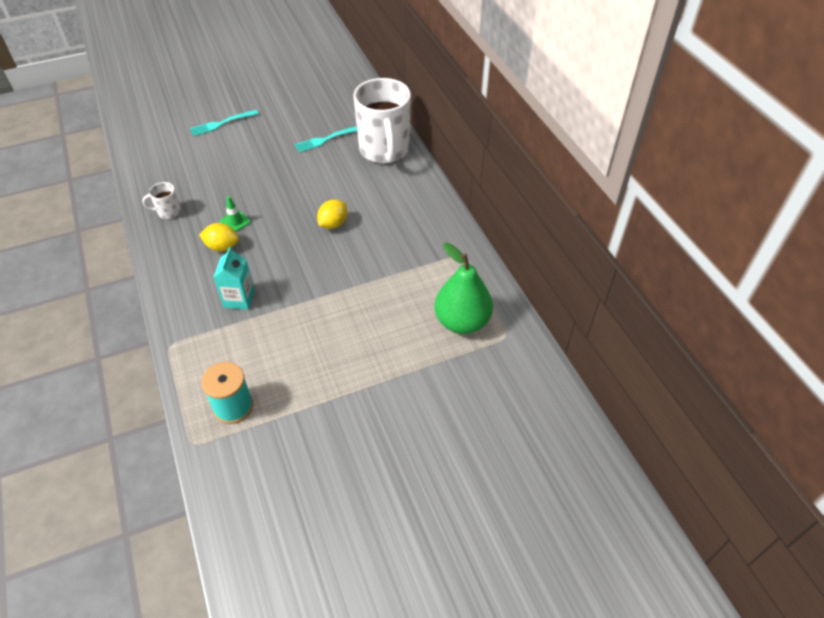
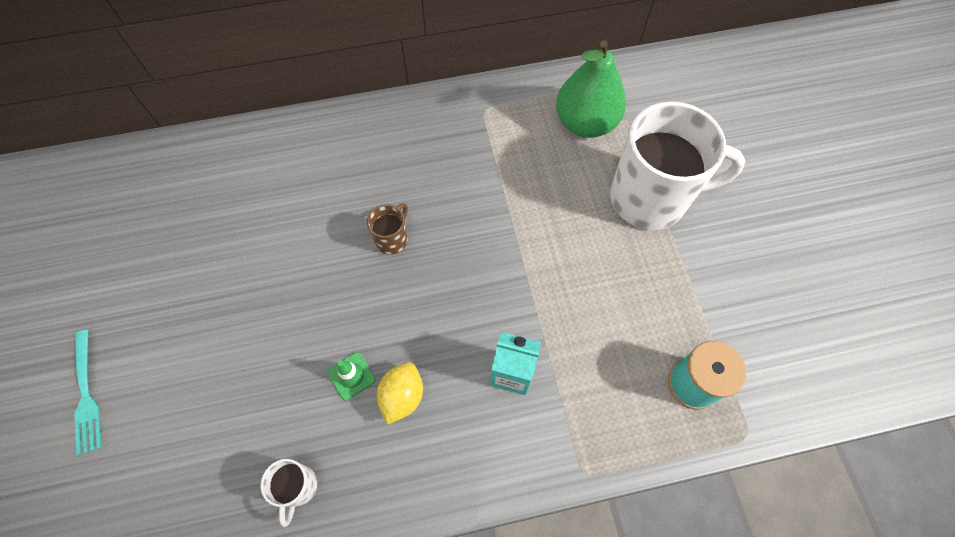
camera: 80 degrees left, 15 degrees up
turquoise fork [295,126,357,153] -> none
yellow lemon [317,200,347,229] -> brown mug [367,203,408,255]
white mug [353,78,411,164] -> white mug moved to [610,101,745,230]

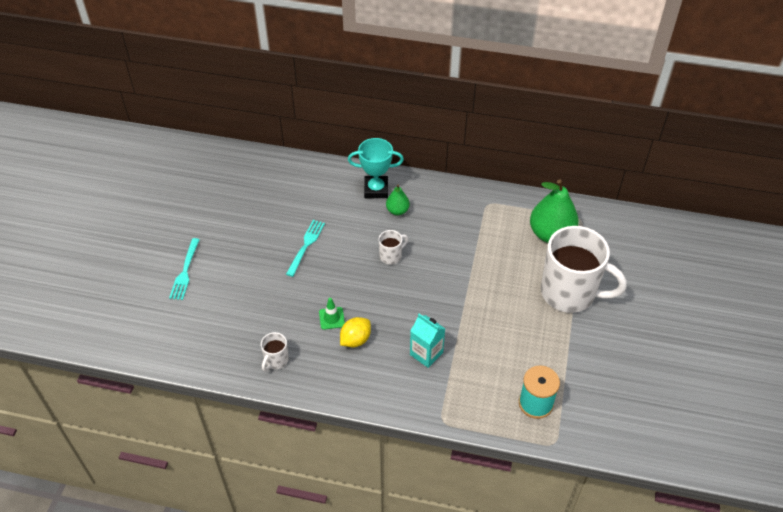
camera: 25 degrees right, 15 degrees down
brown mug [367,203,408,255] -> white mug [379,230,408,265]
none -> turquoise fork [286,220,325,277]
none -> turquoise trophy [348,138,404,198]
none -> green pear [386,185,410,215]

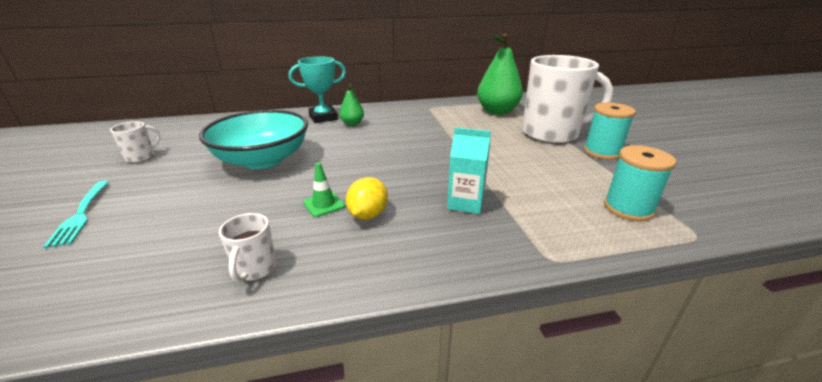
camera: 25 degrees left, 20 degrees down
turquoise fork [286,220,325,277] -> turquoise bowl [199,110,308,169]
white mug [379,230,408,265] -> white mug moved to [110,121,160,163]
none -> turquoise spool [584,102,636,160]

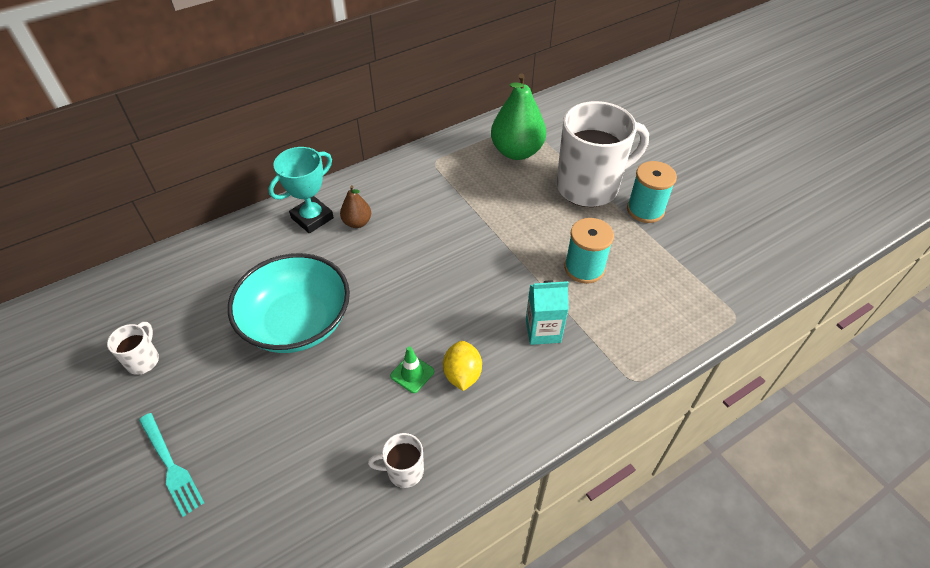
camera: 20 degrees left, 20 degrees up
white mug [219,213,277,283] -> white mug turned 105 degrees clockwise [368,433,424,488]
green pear [339,84,364,126] -> brown pear [340,185,371,228]
turquoise spool [604,145,676,221] -> turquoise spool moved to [564,218,614,284]

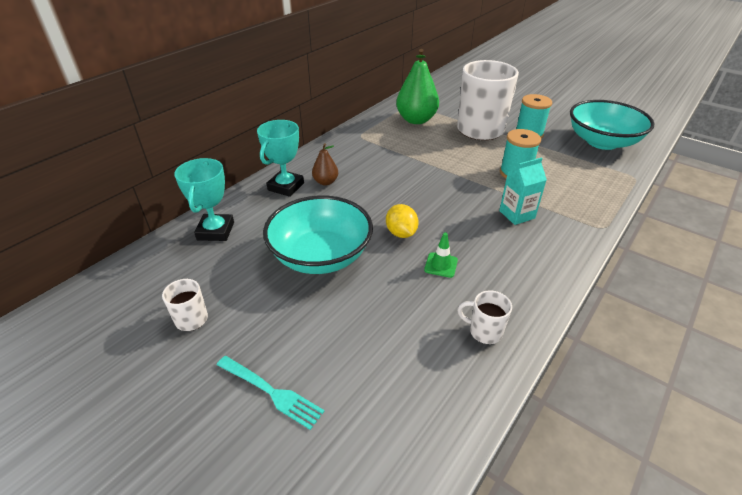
camera: 20 degrees left, 10 degrees down
white mug [368,433,424,488] -> white mug turned 45 degrees clockwise [457,290,512,344]
yellow lemon [443,341,482,391] -> yellow lemon moved to [386,204,419,238]
none -> turquoise trophy [174,158,234,241]
none -> turquoise bowl [570,100,655,150]

